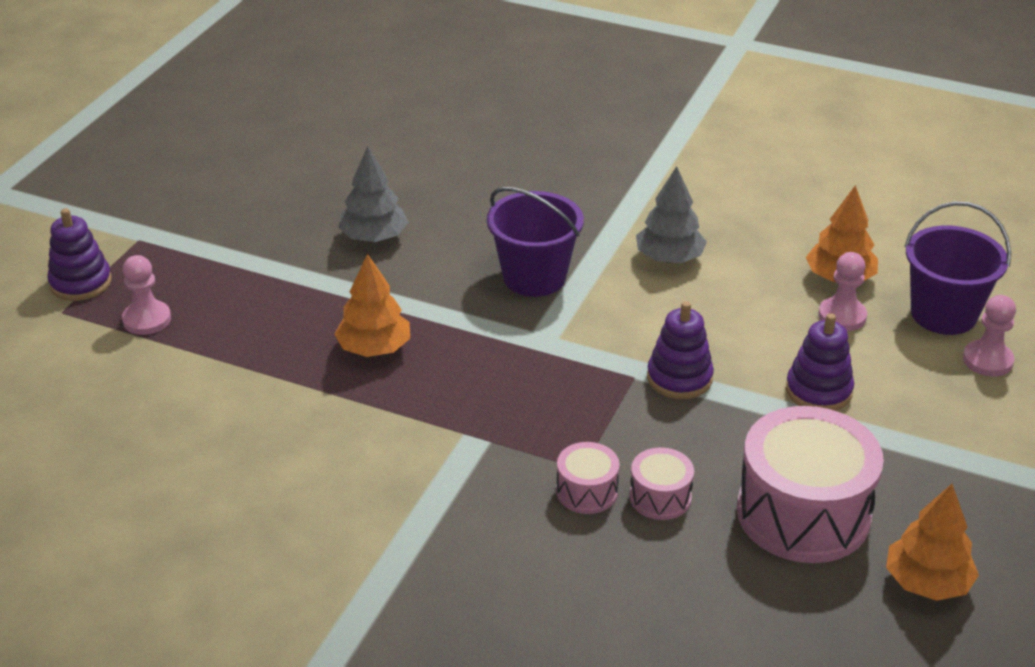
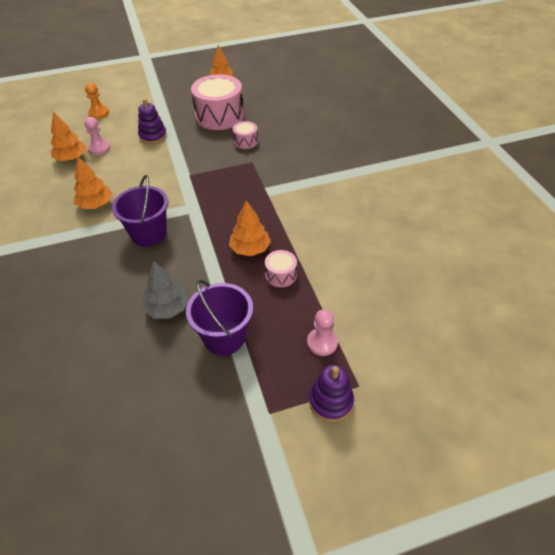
camera: 130 degrees left, 10 degrees up
pink drum [556,442,620,514] -> pink drum moved to [265,250,297,287]
grey tree [636,166,707,263] -> orange tree [74,157,112,209]
purple stacking toy [647,301,714,399] -> none
purple bucket [904,201,1011,335] -> purple bucket moved to [186,280,253,355]
pink pawn [963,295,1016,377] -> orange pawn [85,83,109,119]

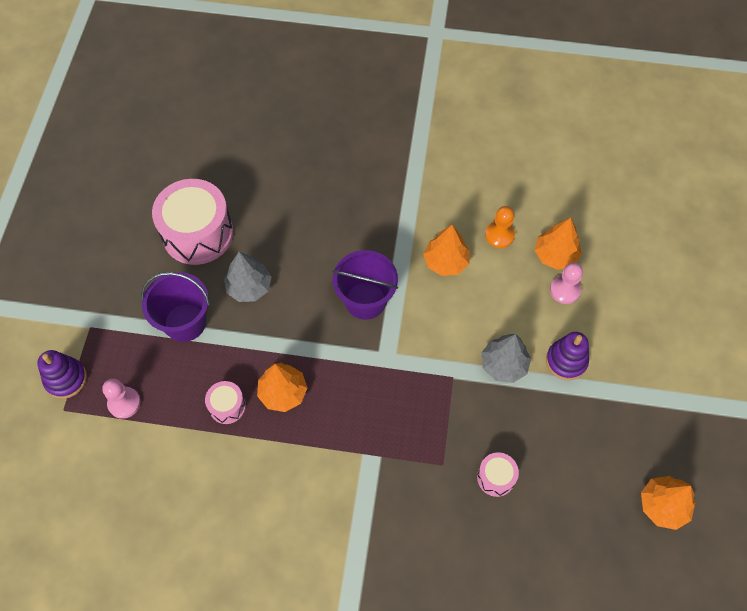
camera: 115 degrees right, 15 degrees up
orange pawn [85,83,109,119] -> orange pawn moved to [485,206,515,248]
pink drum [191,74,244,130] -> pink drum moved to [152,179,233,265]
none -> grey tree [481,334,531,383]

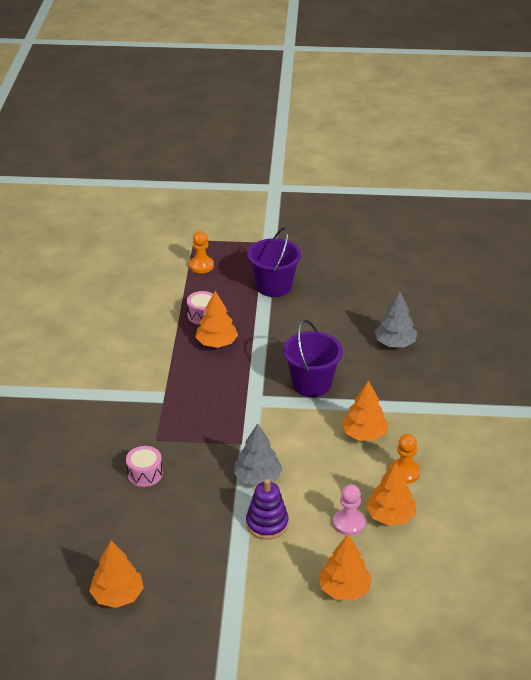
camera: 85 degrees right, 25 degrees down
purple stacking toy [37,350,87,399] -> none
pink pawn [102,379,141,419] -> orange pawn [189,231,214,273]
pink drum [152,179,233,265] -> none
grey tree [224,251,272,302] -> grey tree moved to [374,291,417,347]
none -> orange tree [318,534,372,601]

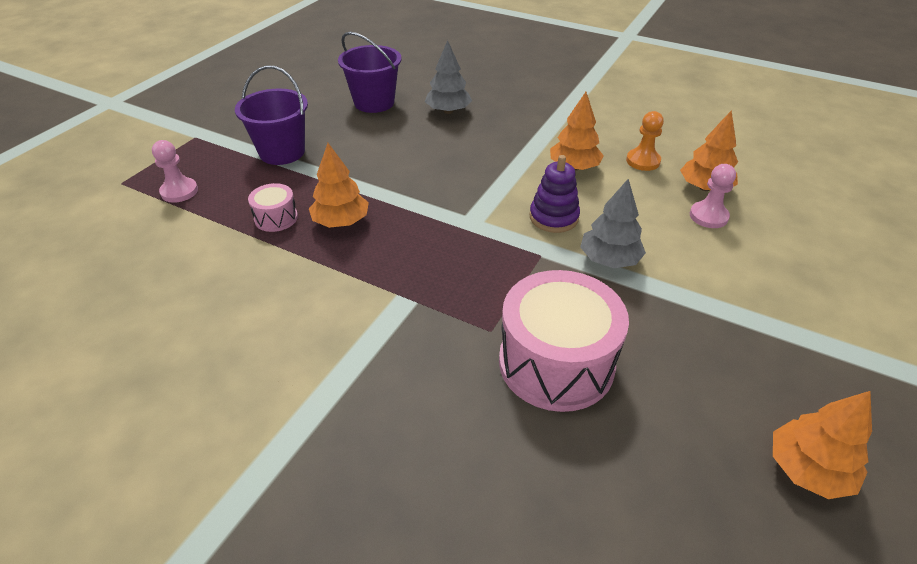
camera: 65 degrees left, 5 degrees up
pink drum [126,446,163,487] -> pink drum [499,270,629,412], size x2.12
orange pawn [189,231,214,273] -> pink pawn [152,140,198,203]
purple stacking toy [246,479,289,540] -> purple stacking toy moved to [530,155,580,233]
purple bucket [283,320,343,397] -> purple bucket moved to [338,32,401,113]
orange tree [318,534,372,601] -> none

